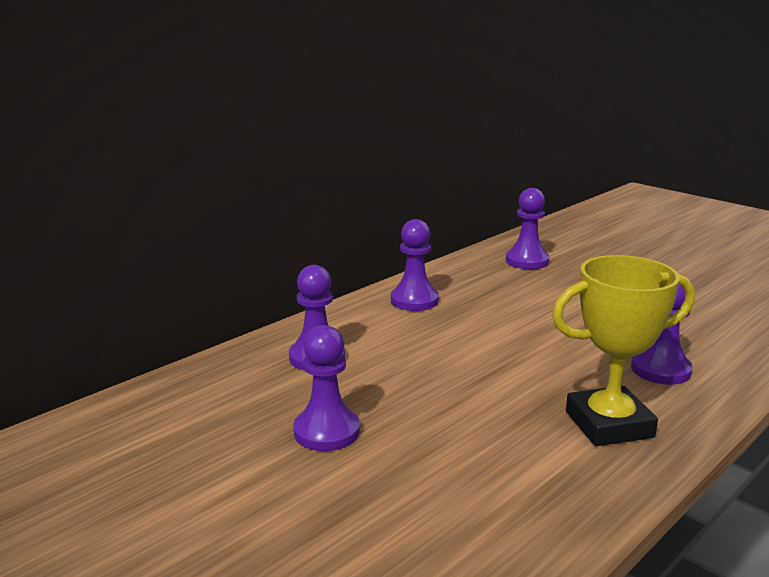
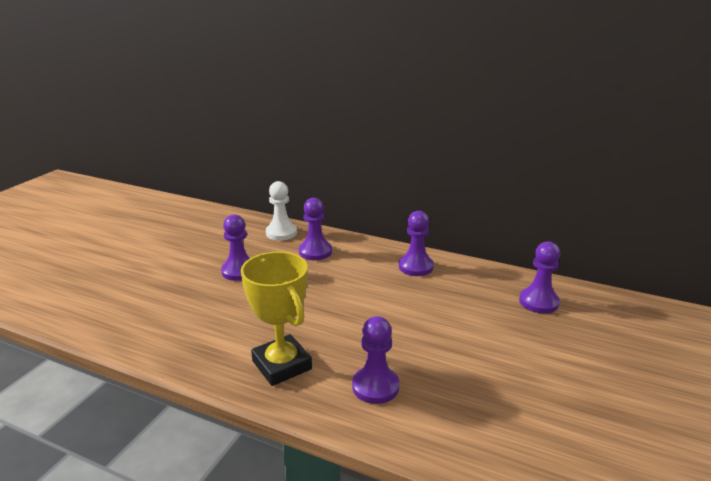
camera: 70 degrees right, 5 degrees up
none -> white pawn [266,181,297,240]

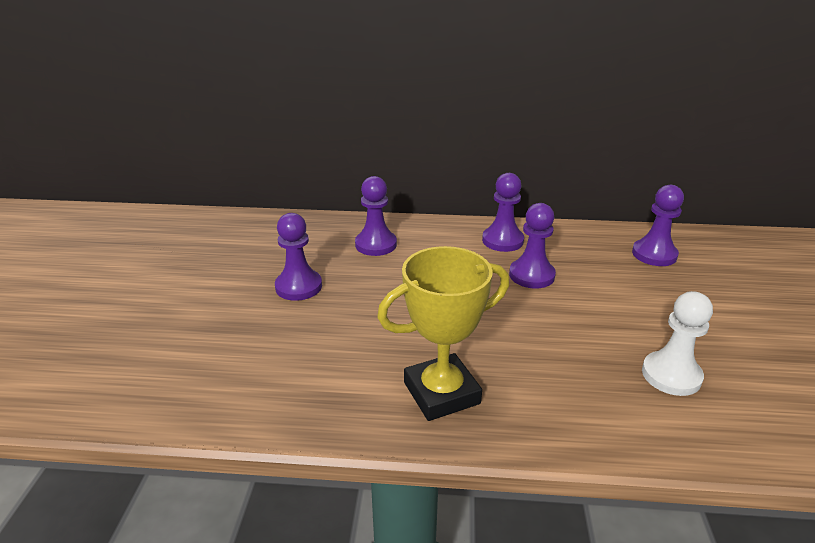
camera: 20 degrees left, 5 degrees up
yellow trophy [241,252,312,386] -> yellow trophy turned 60 degrees counterclockwise [377,246,509,421]
white pawn [266,181,297,240] -> white pawn moved to [642,291,713,396]
purple pawn [352,316,399,404] -> purple pawn moved to [509,203,556,289]

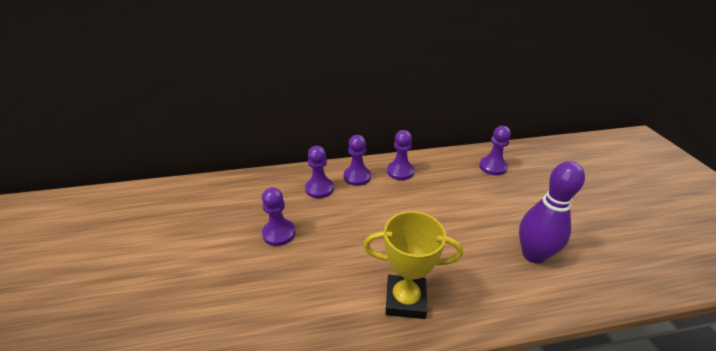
camera: 15 degrees left, 5 degrees up
yellow trophy [377,246,509,421] -> yellow trophy turned 45 degrees clockwise [363,211,463,319]
purple pawn [509,203,556,289] -> purple pawn moved to [344,135,371,186]
white pawn [642,291,713,396] -> purple bowling pin [519,161,585,264]

